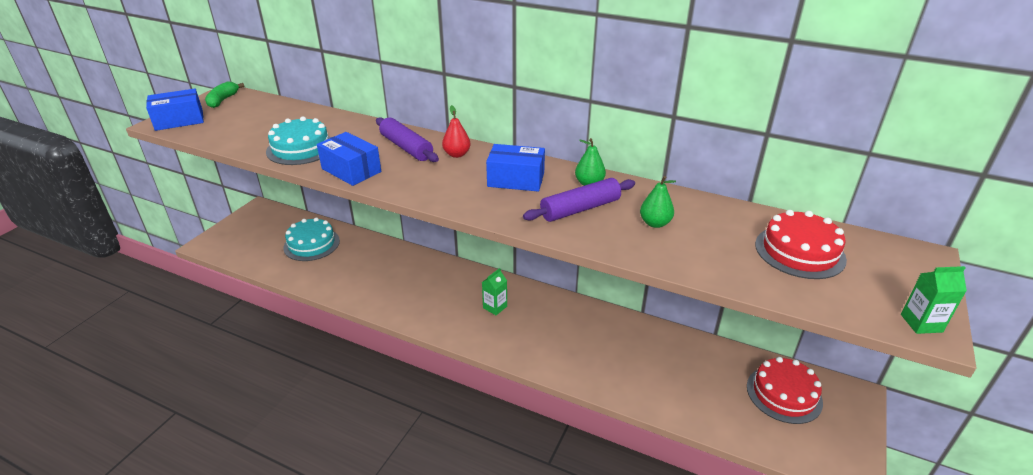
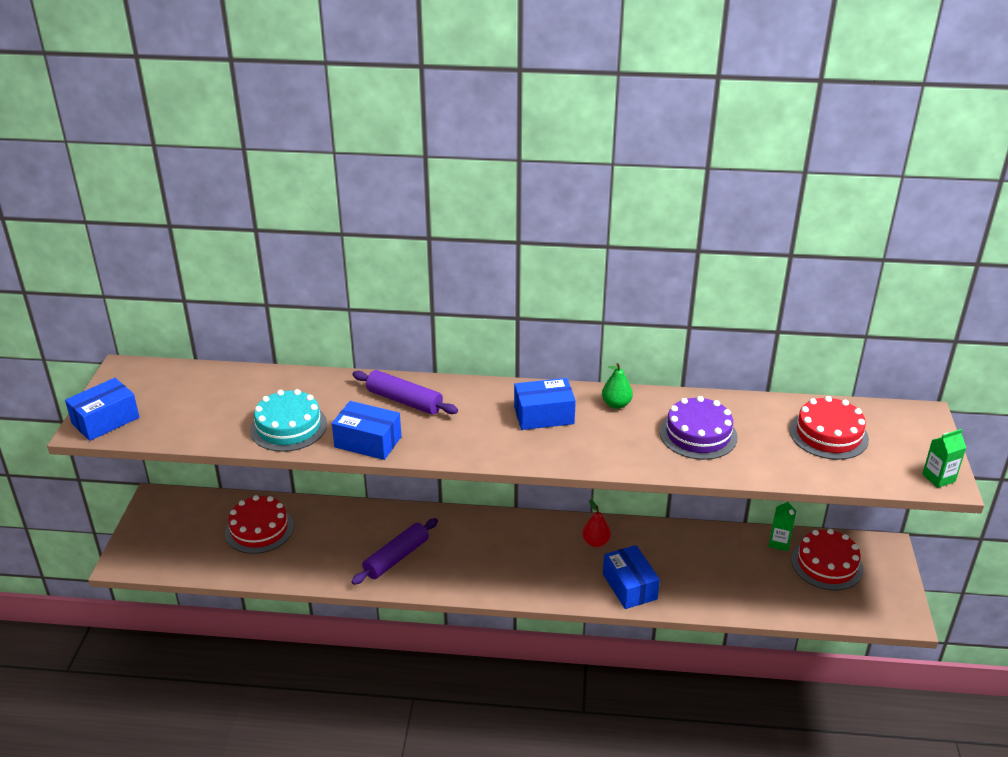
camera: 20 degrees left, 0 degrees up
green banana [205,81,244,108] -> none
turquoise cake [283,217,340,261] -> red cake [225,495,294,554]
red pear [442,105,471,158] -> red pear moved to [582,500,611,547]
green carton [482,268,507,315] -> green carton moved to [768,501,796,551]
purple rolling pin [523,178,635,222] -> purple rolling pin moved to [351,518,438,585]
green pear [640,176,676,228] -> purple cake [660,396,737,460]
none -> blue box [603,545,660,609]

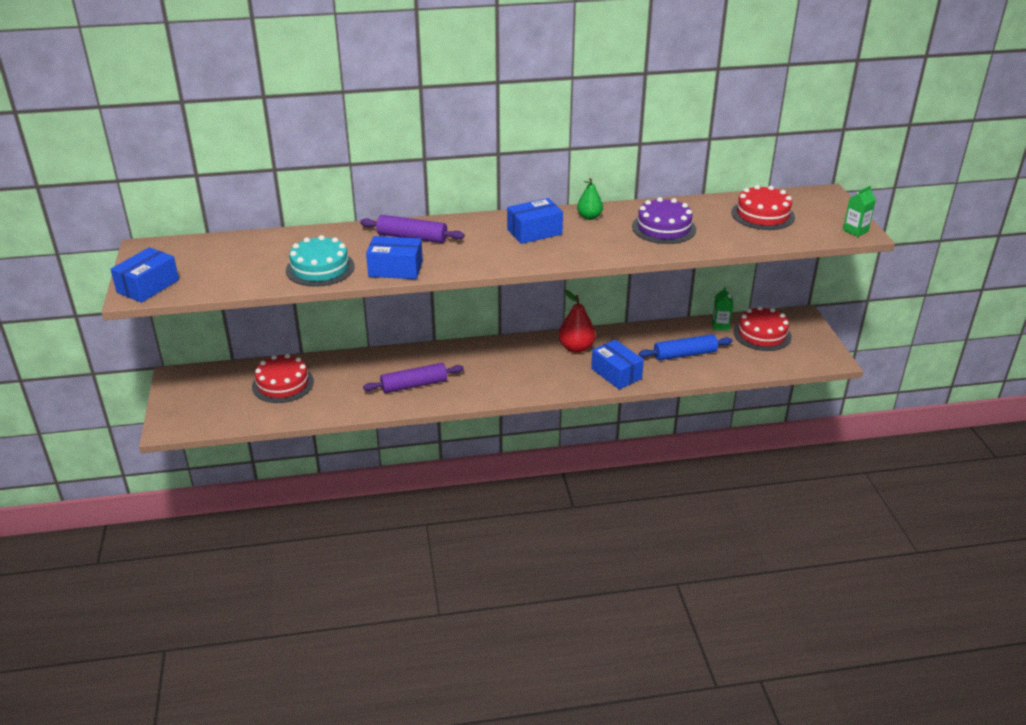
camera: 15 degrees left, 0 degrees up
purple rolling pin [351,518,438,585] -> purple rolling pin turned 45 degrees clockwise [363,363,464,393]
red pear [582,500,611,547] -> red pear [559,290,596,353], size x1.53
none -> blue rolling pin [639,334,732,360]

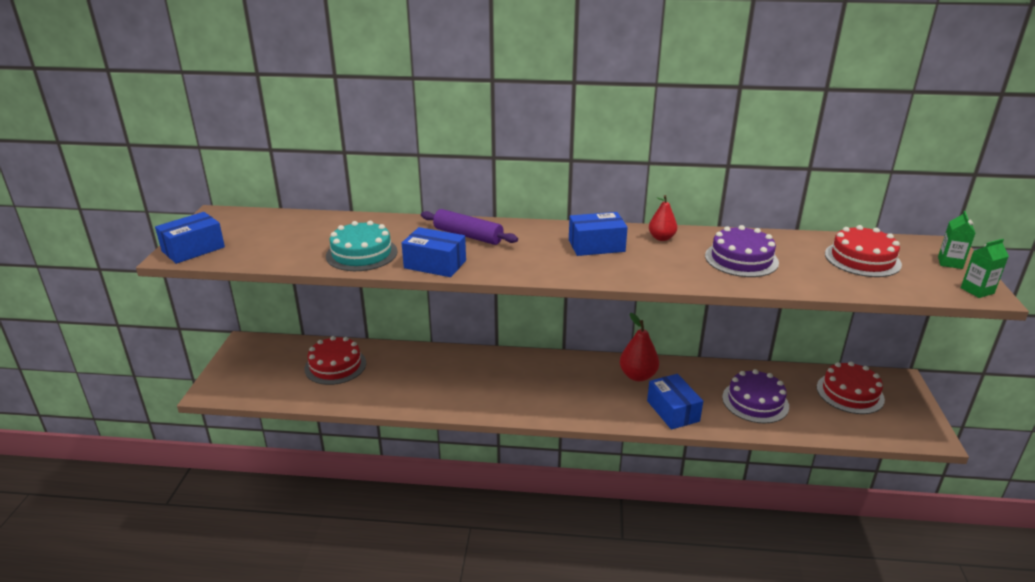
camera: 15 degrees right, 5 degrees down
purple rolling pin [363,363,464,393] -> none
green pear [577,178,603,220] -> red pear [649,195,677,241]
blue rolling pin [639,334,732,360] -> purple cake [722,369,789,423]
green carton [712,287,733,331] -> green carton moved to [938,211,975,269]

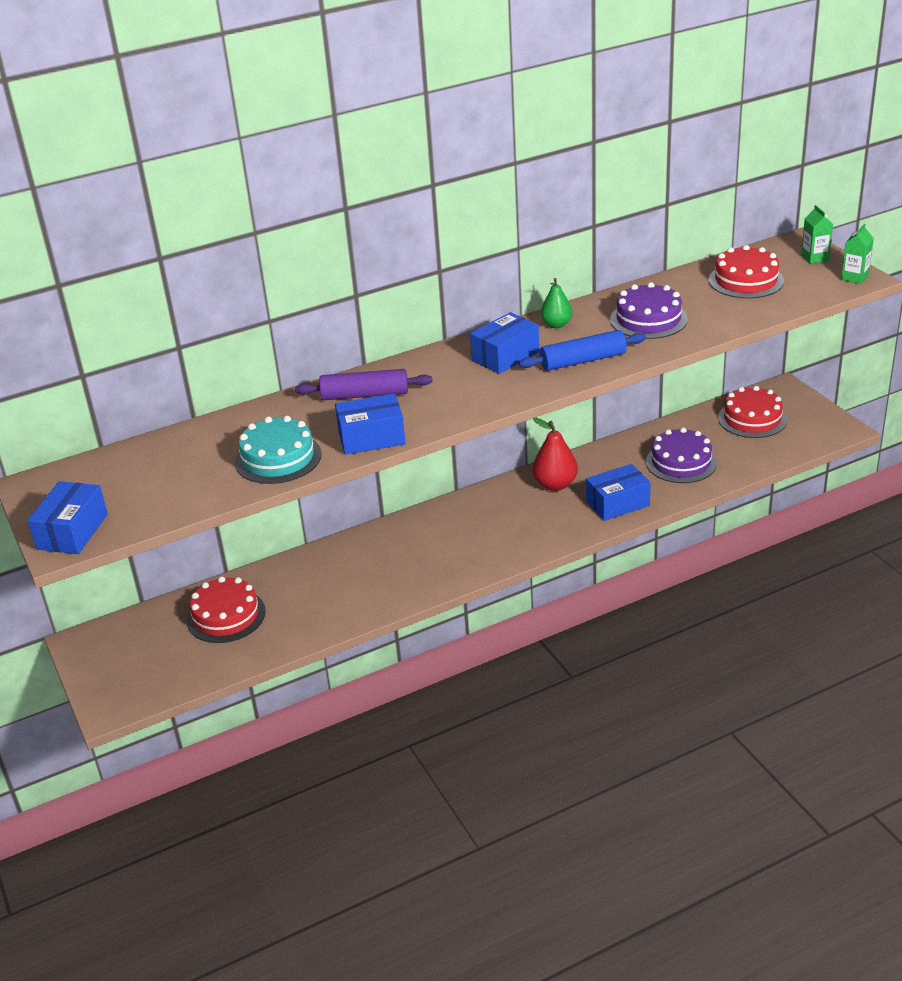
camera: 30 degrees left, 5 degrees up
blue box [647,374,703,430] -> blue box turned 60 degrees counterclockwise [586,464,651,521]
red pear [649,195,677,241] -> green pear [541,278,572,328]
none -> blue rolling pin [519,330,646,371]

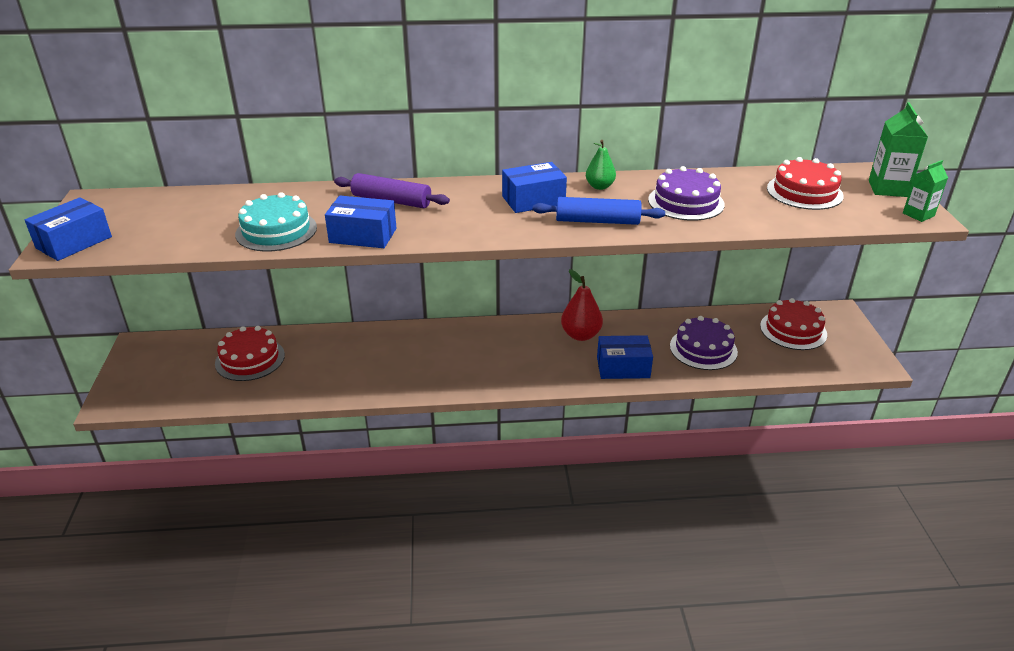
camera: 20 degrees right, 0 degrees up
green carton [801,205,833,264] -> green carton [869,102,928,197], size x1.57

